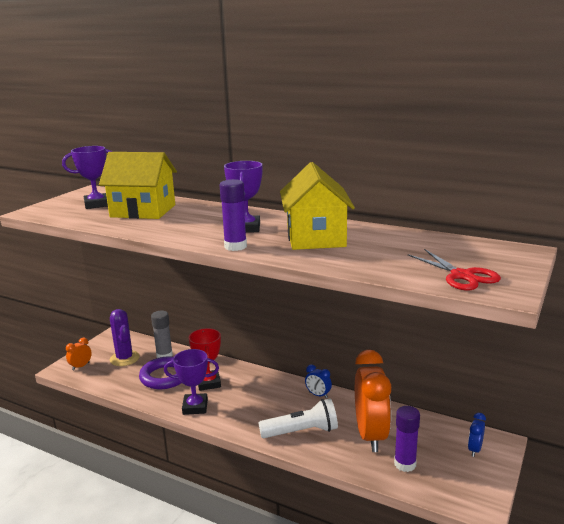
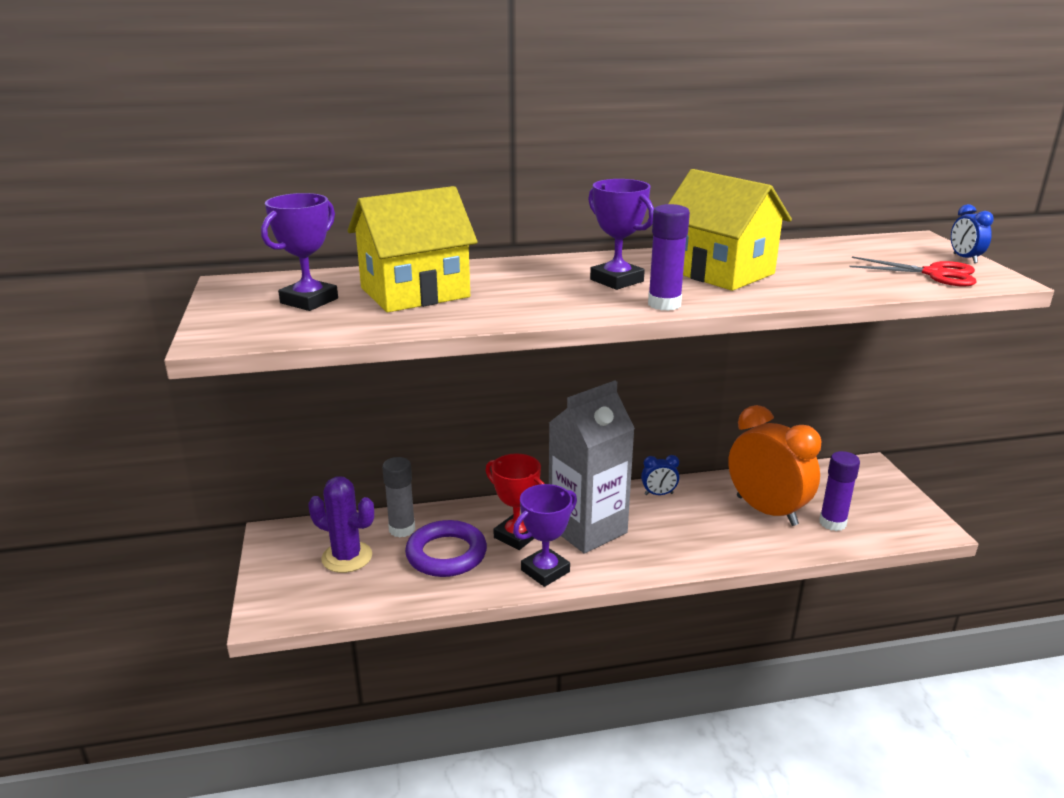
camera: 40 degrees left, 5 degrees up
orange clock [66,337,92,370] -> none
white flashlight [258,398,338,438] -> none
blue clock [468,413,486,457] -> blue clock moved to [951,204,994,263]
none -> grey carton [549,380,635,554]

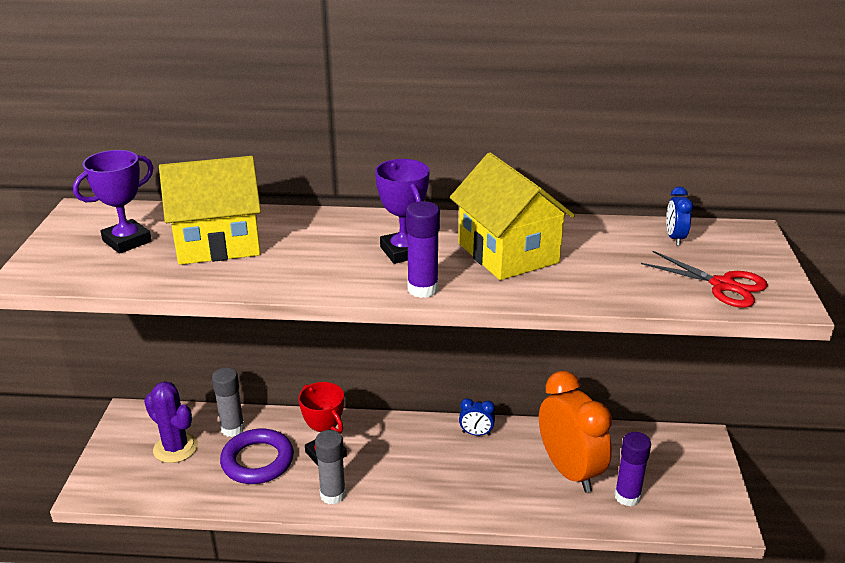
camera: 15 degrees right, 5 degrees up
purple trophy [513,484,577,587] -> grey glue stick [315,430,346,504]
grey carton [549,380,635,554] -> none
blue clock [951,204,994,263] -> blue clock moved to [666,187,693,246]

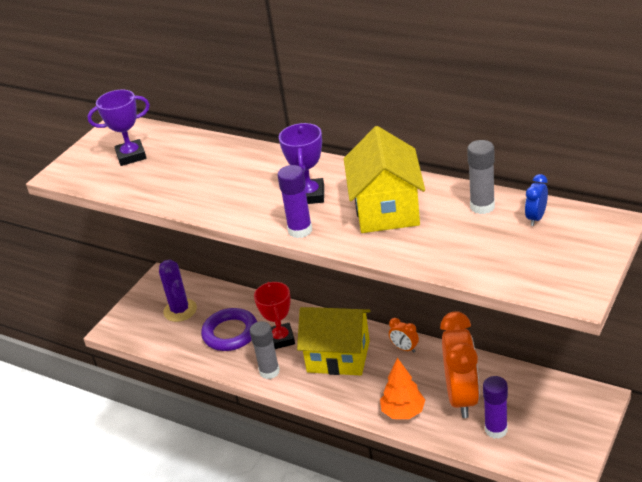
camera: 30 degrees right, 5 degrees up
yellow house [159,156,261,265] -> yellow house moved to [297,307,370,375]
grey glue stick [212,367,245,437] -> grey glue stick moved to [467,140,495,214]
blue clock [459,398,495,436] -> orange clock [389,318,419,352]
red scissors [641,251,768,308] -> none
none -> orange tree [380,358,425,419]

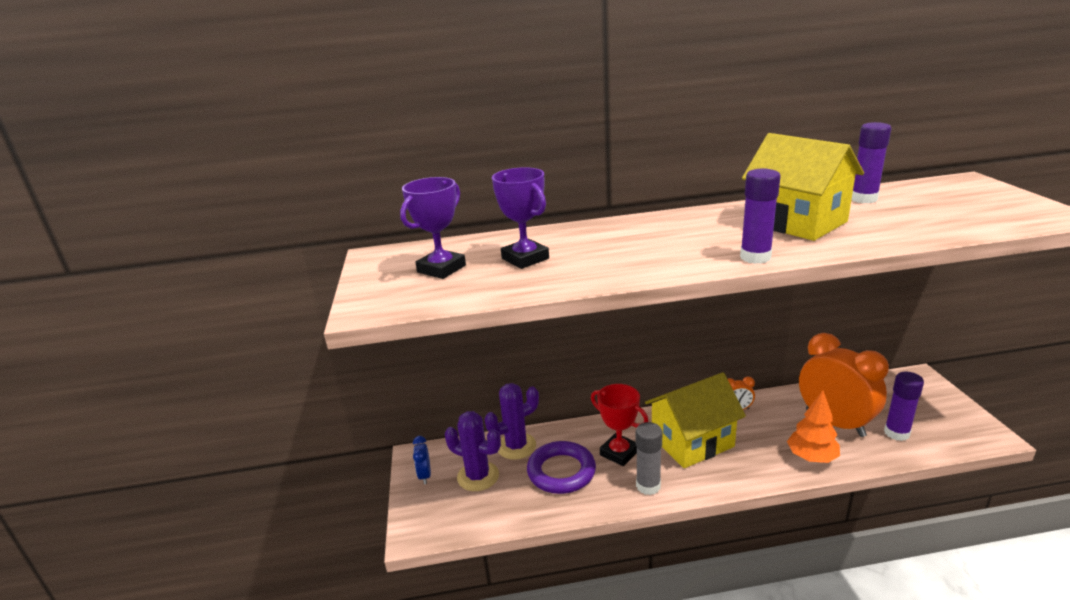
camera: 40 degrees left, 10 degrees down
purple trophy [279,123,324,204] -> purple trophy moved to [492,167,549,269]
grey glue stick [467,140,495,214] -> purple glue stick [851,122,892,204]
blue clock [525,174,548,226] -> blue clock moved to [413,436,431,484]
none -> purple cactus [485,383,539,460]

